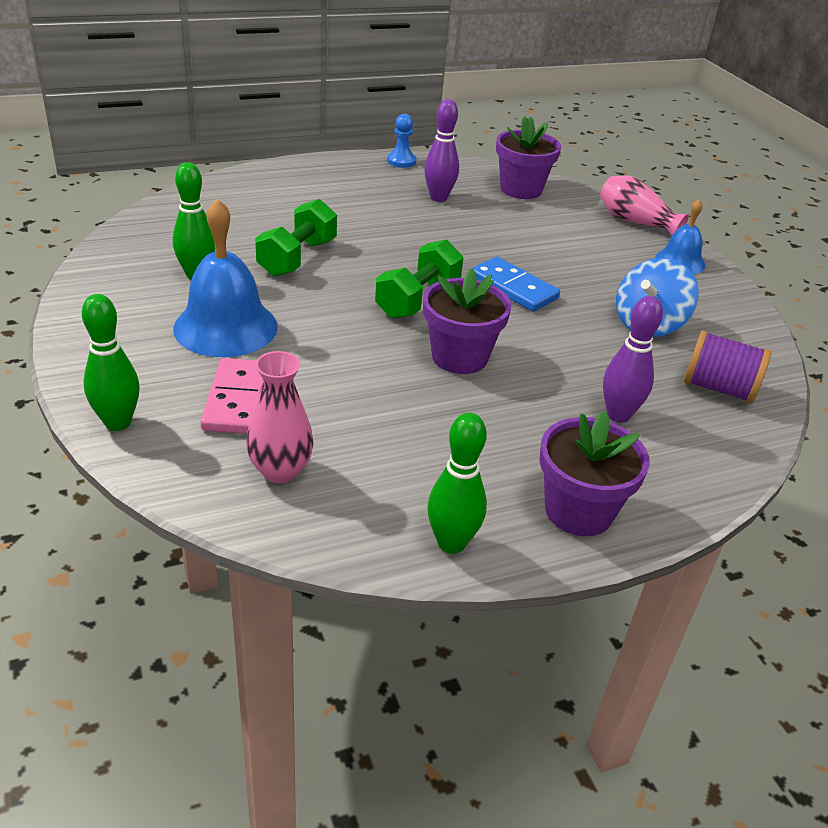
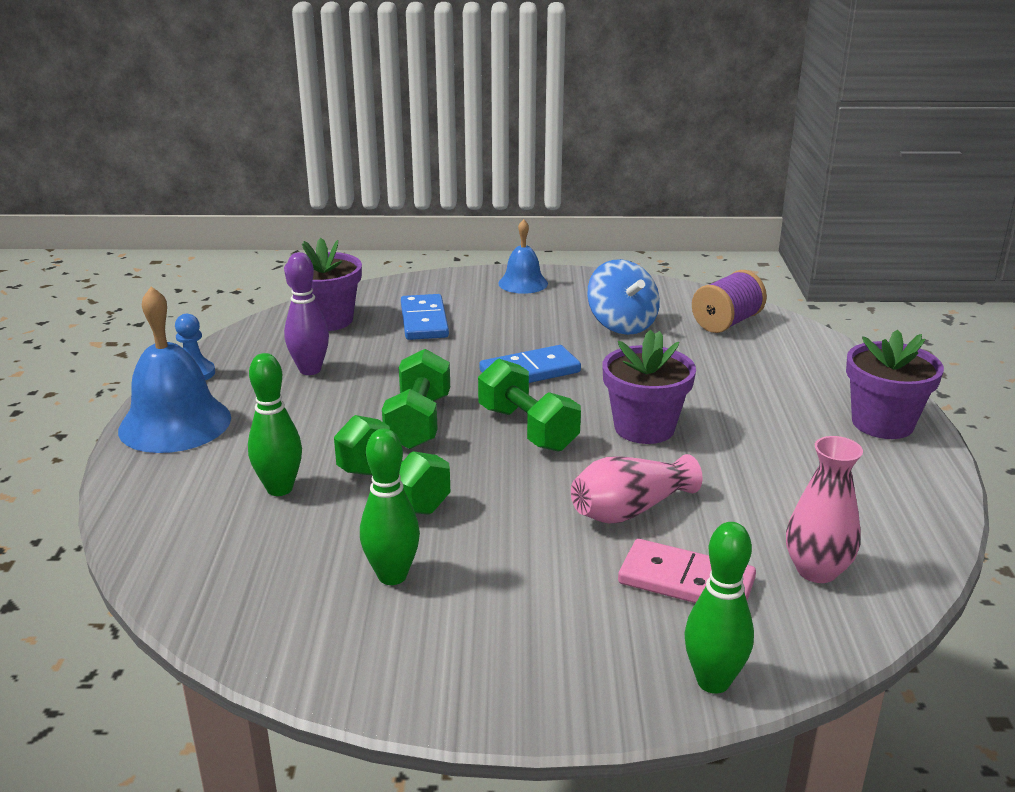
camera: 65 degrees left, 10 degrees down
blue bell [173,199,278,357] -> blue bell moved to [118,286,231,453]
green bowling pin [427,413,487,554] -> green bowling pin moved to [248,353,302,496]
pink vase [600,175,689,236] -> pink vase moved to [571,454,703,523]
purple bowling pin [603,296,663,423] -> none
none -> green dumbbell [382,349,450,449]
none -> blue domino [401,294,449,340]

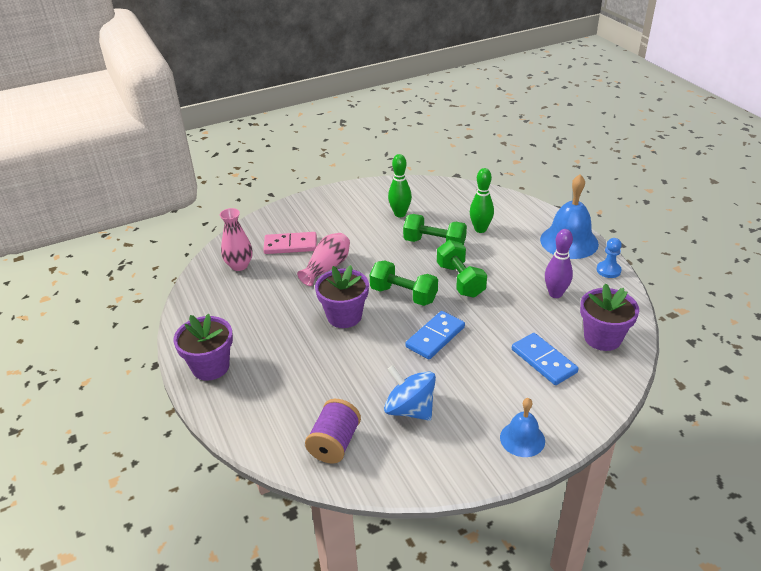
camera: 155 degrees right, 10 degrees up
green bowling pin [685,522,754,694] -> none

